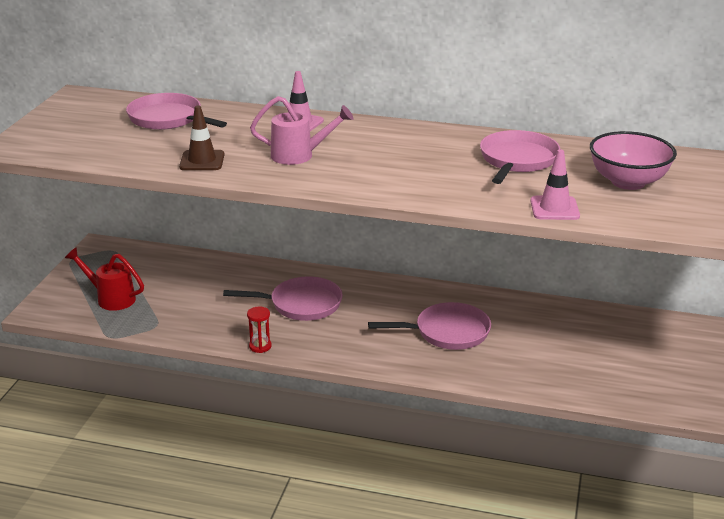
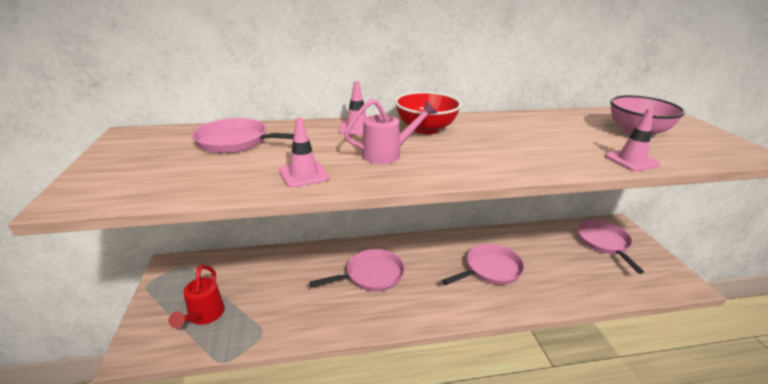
camera: 25 degrees left, 0 degrees up
red watering can [65,247,144,311] -> red watering can turned 90 degrees counterclockwise [169,265,225,328]
brown traffic cone [179,106,224,170] -> pink traffic cone [279,118,329,188]
red hourglass [247,307,272,353] -> none
pink pan [480,130,560,184] -> pink pan moved to [577,220,644,274]
none -> red bowl [395,92,462,134]

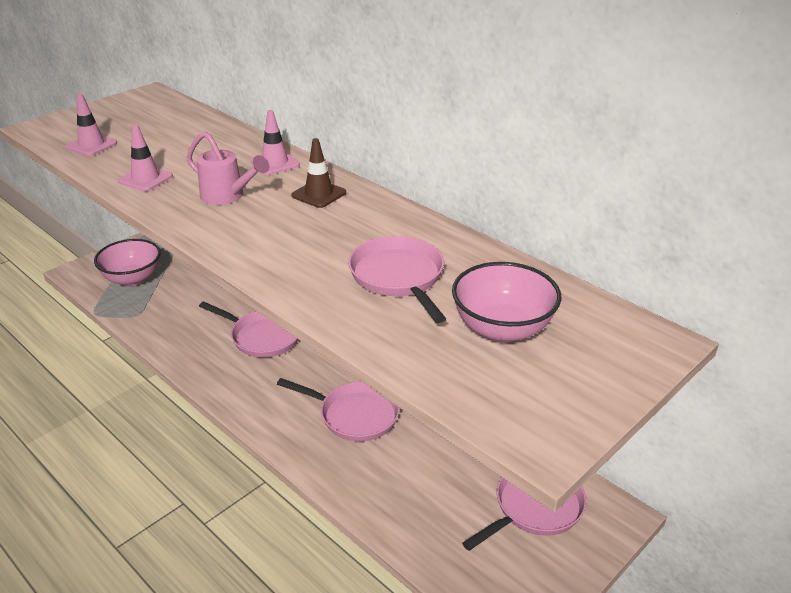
camera: 55 degrees right, 5 degrees up
red watering can [169,265,225,328] -> pink bowl [94,239,161,286]
pink pan [192,118,294,153] -> pink pan moved to [348,236,446,323]
red bowl [395,92,462,134] -> brown traffic cone [291,138,346,208]
pink traffic cone [605,108,661,172] -> pink traffic cone moved to [66,93,117,156]

